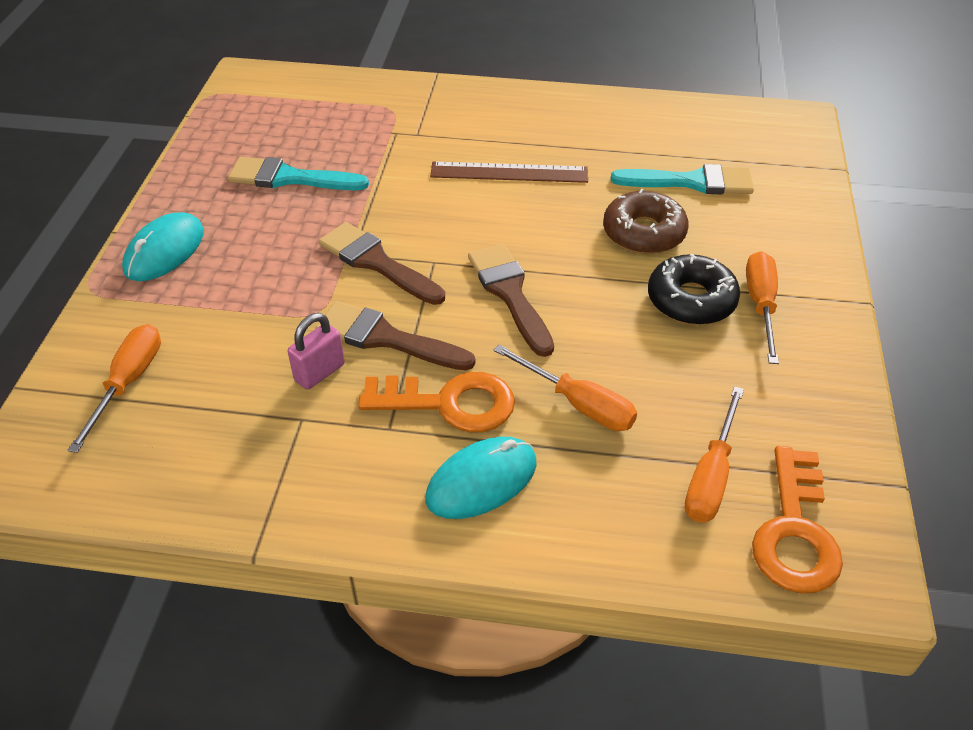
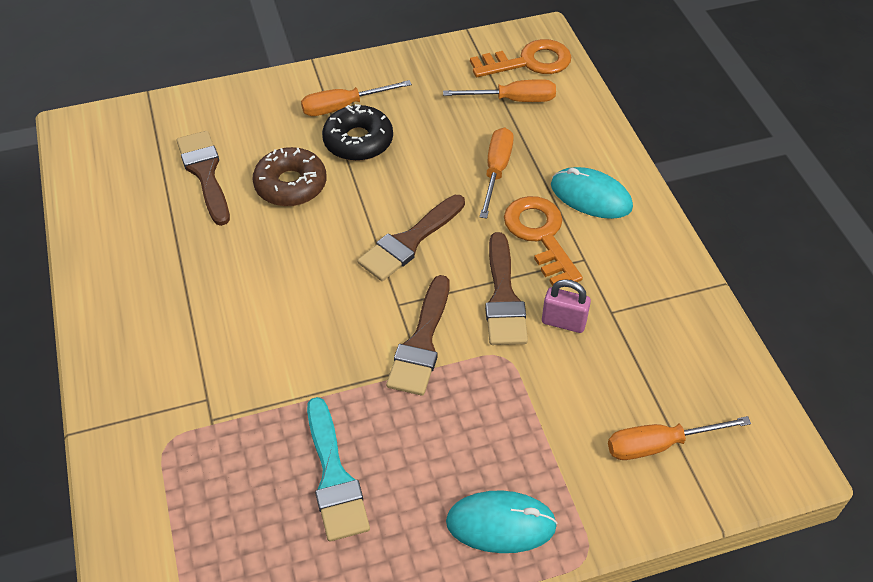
camera: 115 degrees left, 5 degrees up
brown ruler [430,162,588,183] -> none
turquoise brush [611,164,754,195] -> brown brush [176,131,230,226]

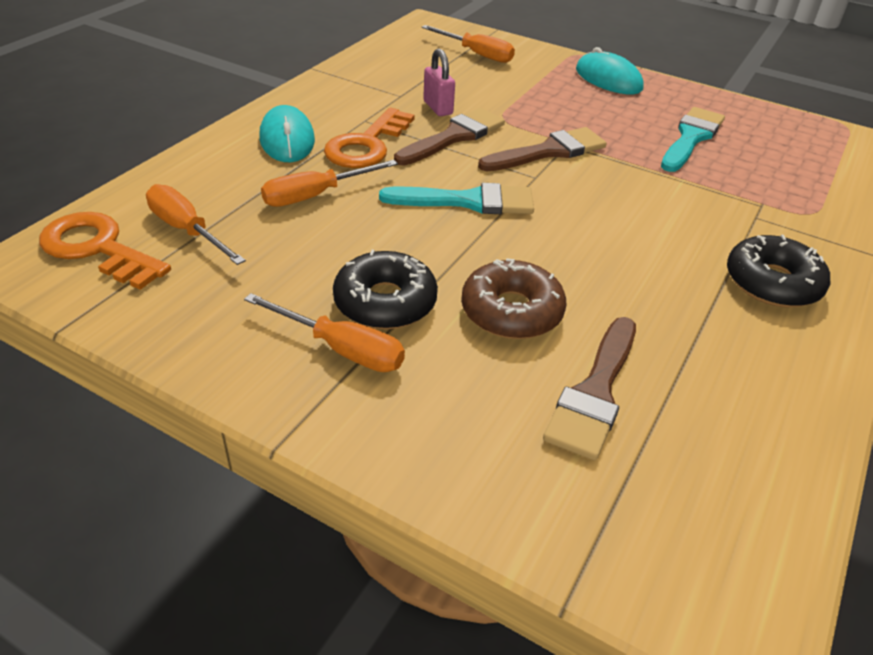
camera: 135 degrees left, 10 degrees down
brown brush [357,195,465,281] -> turquoise brush [379,183,534,214]
none -> black donut [727,235,830,307]

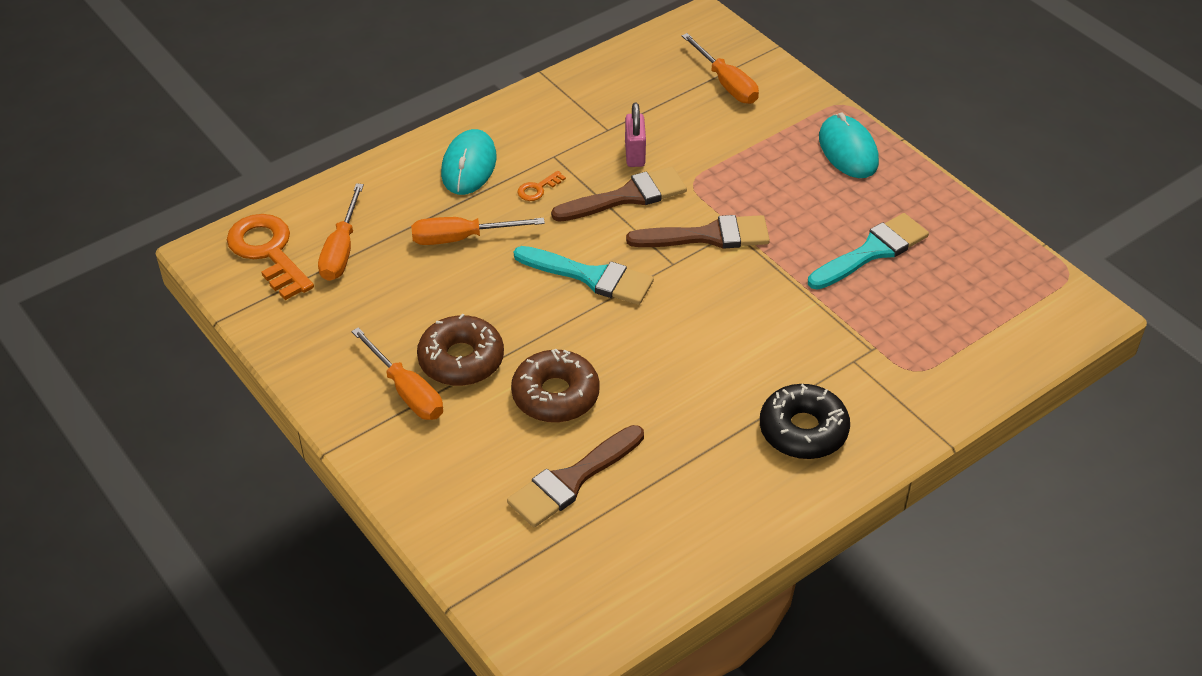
camera: 25 degrees right, 5 degrees up
orange screwdriver [146,184,246,265] -> orange screwdriver turned 150 degrees counterclockwise [318,183,364,281]
orange key [324,108,415,168] -> orange key [517,171,566,201], size x0.44
black donut [333,250,438,329] -> brown donut [417,314,504,386]

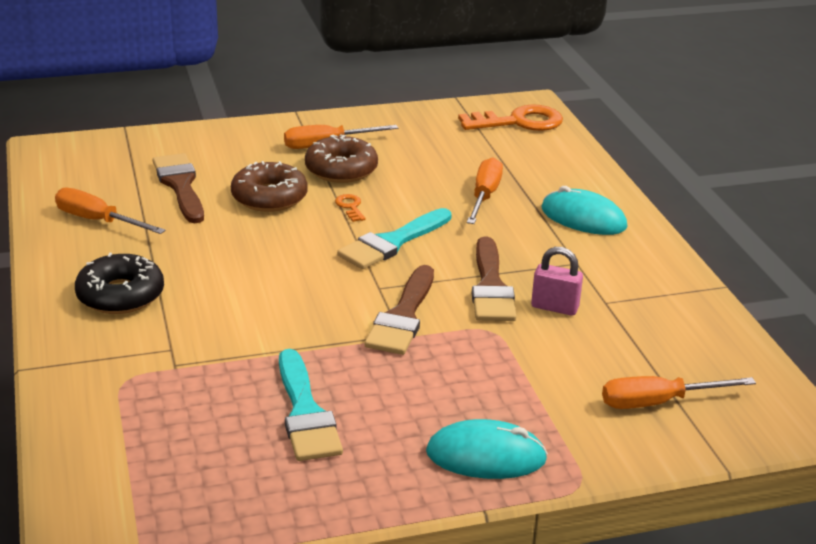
camera: 110 degrees right, 15 degrees down
orange screwdriver [318,183,364,281] -> orange screwdriver moved to [55,188,166,234]
orange key [517,171,566,201] -> orange key moved to [335,194,366,222]

